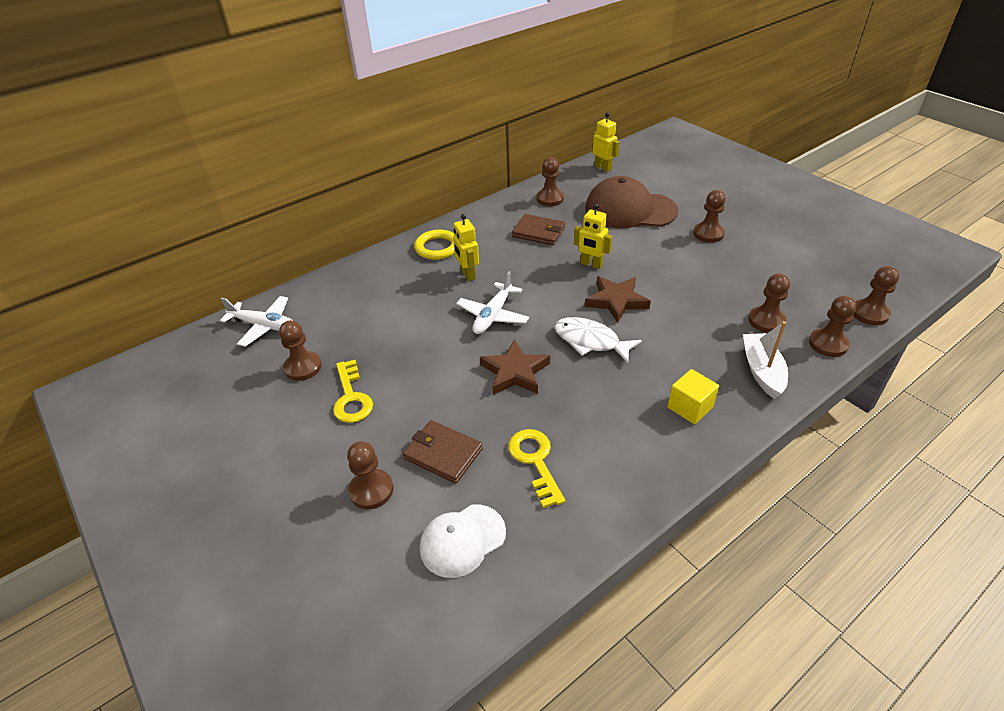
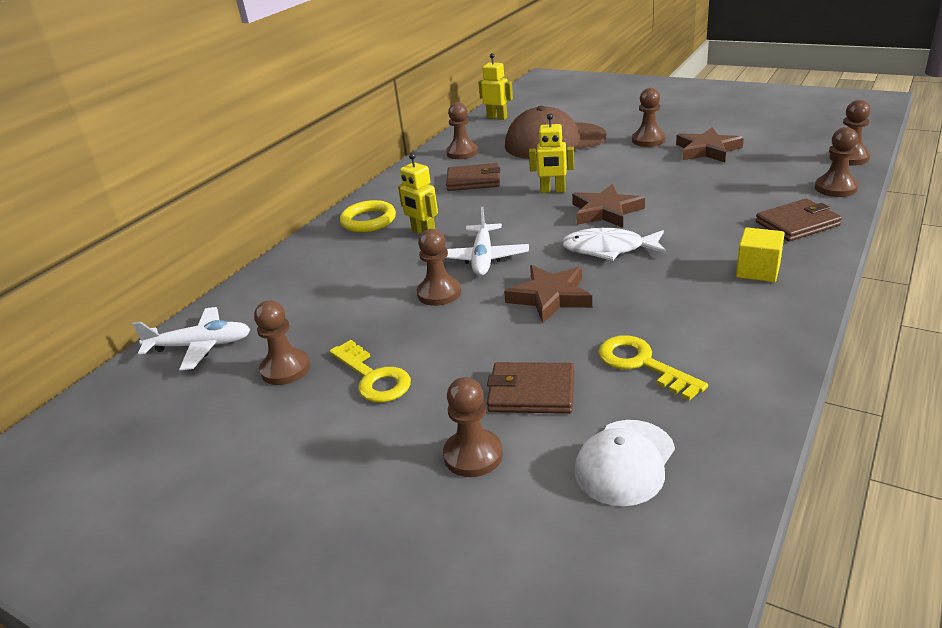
camera: 20 degrees left, 10 degrees down
white boat [743,321,788,399] -> brown wallet [756,199,842,241]
brown pawn [748,274,790,333] -> brown pawn moved to [417,229,461,306]
none -> brown star [676,127,744,162]

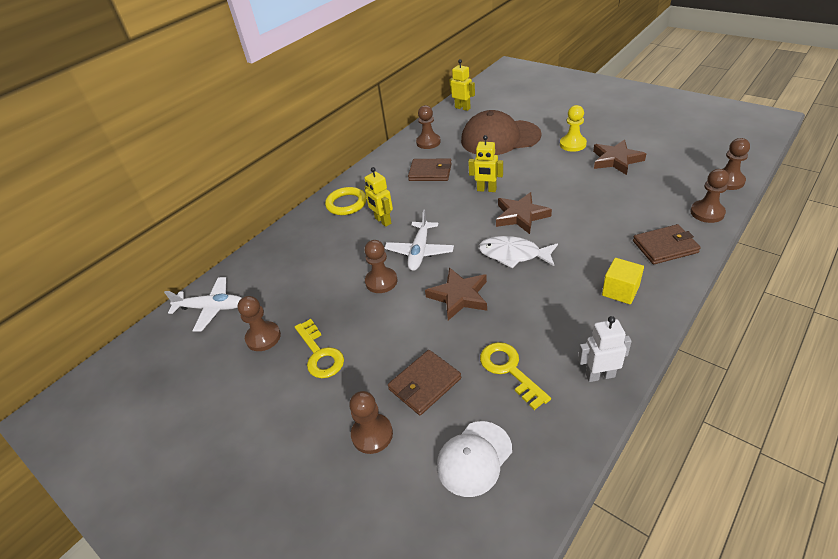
camera: 10 degrees right, 10 degrees up
brown wallet [487,362,574,414] -> brown wallet turned 60 degrees counterclockwise [388,350,461,415]
brown pawn [632,88,666,147] -> yellow pawn [560,105,587,152]
none -> white robot [578,316,632,382]

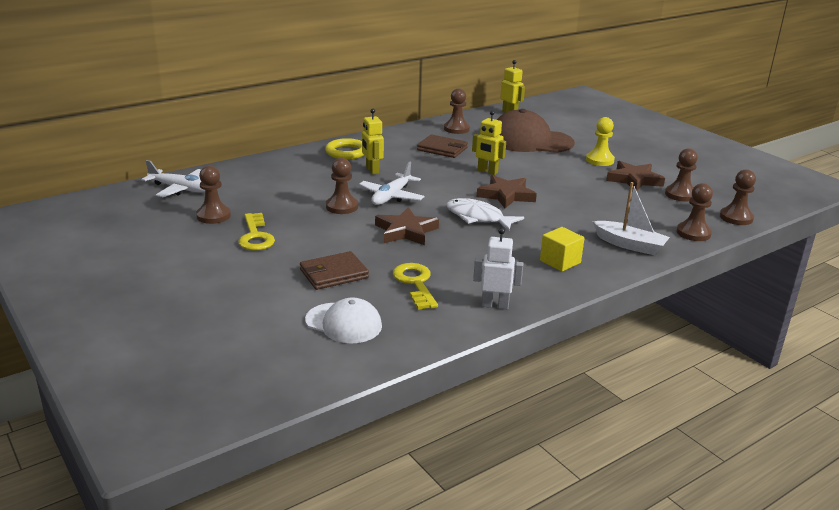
camera: 10 degrees right, 15 degrees down
brown pawn [349,391,393,454] -> brown pawn moved to [665,148,698,202]
white cap [437,421,512,497] -> white cap turned 120 degrees counterclockwise [305,297,382,343]
brown wallet [633,224,701,265] -> white boat [593,182,670,255]

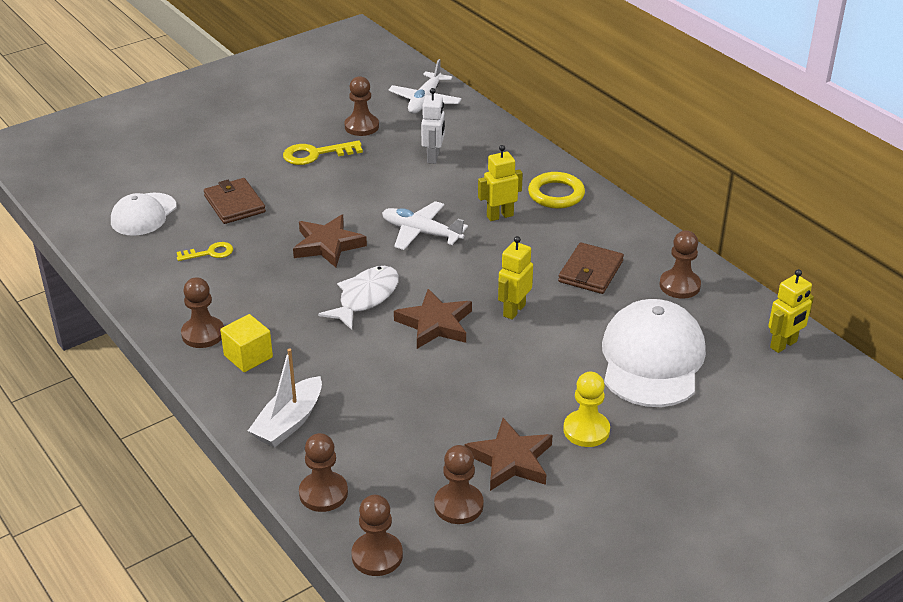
camera: 90 degrees right, 10 degrees up
brown pawn [326,158,358,214] -> brown pawn moved to [181,277,224,348]
yellow key [393,263,438,310] -> yellow key [177,242,233,261], size x0.64
white robot [473,228,523,309] -> white robot moved to [421,88,445,164]
brown cap [497,109,575,153] -> white cap [602,299,706,407]

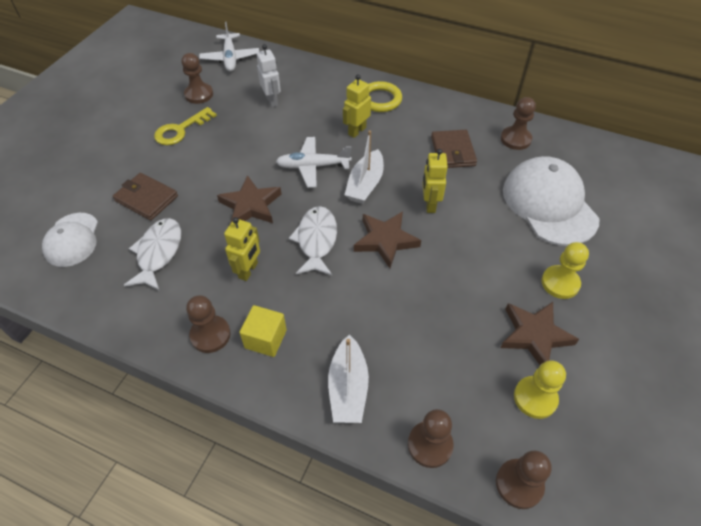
camera: 30 degrees left, 15 degrees up
yellow key [177,242,233,261] -> white fish [123,218,181,291]
brown pawn [434,445,484,524] -> yellow pawn [514,360,566,419]
yellow robot [768,269,814,353] -> yellow robot moved to [224,217,260,281]
none -> white boat [345,130,384,204]

